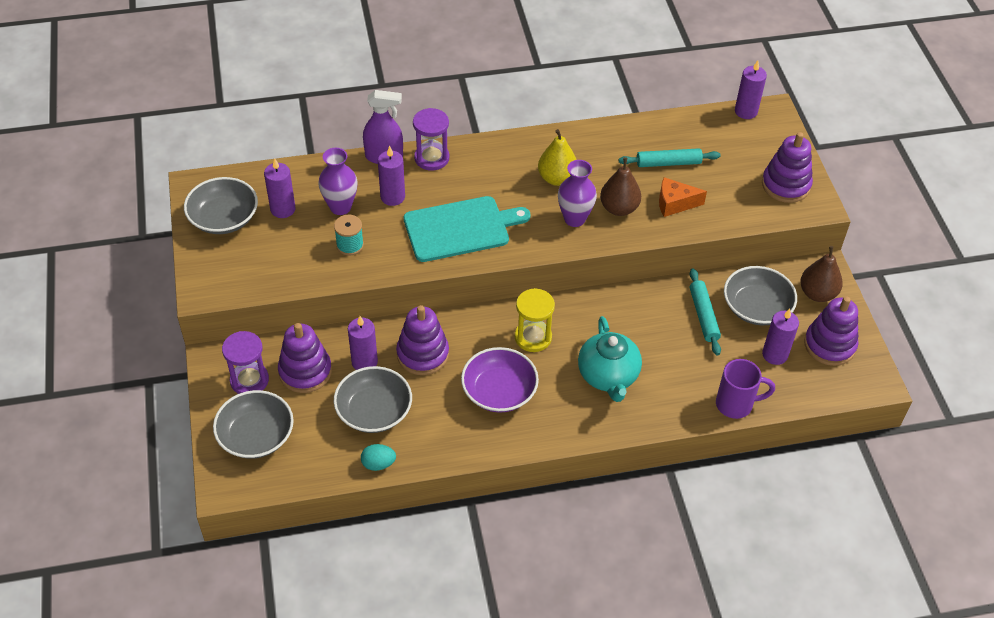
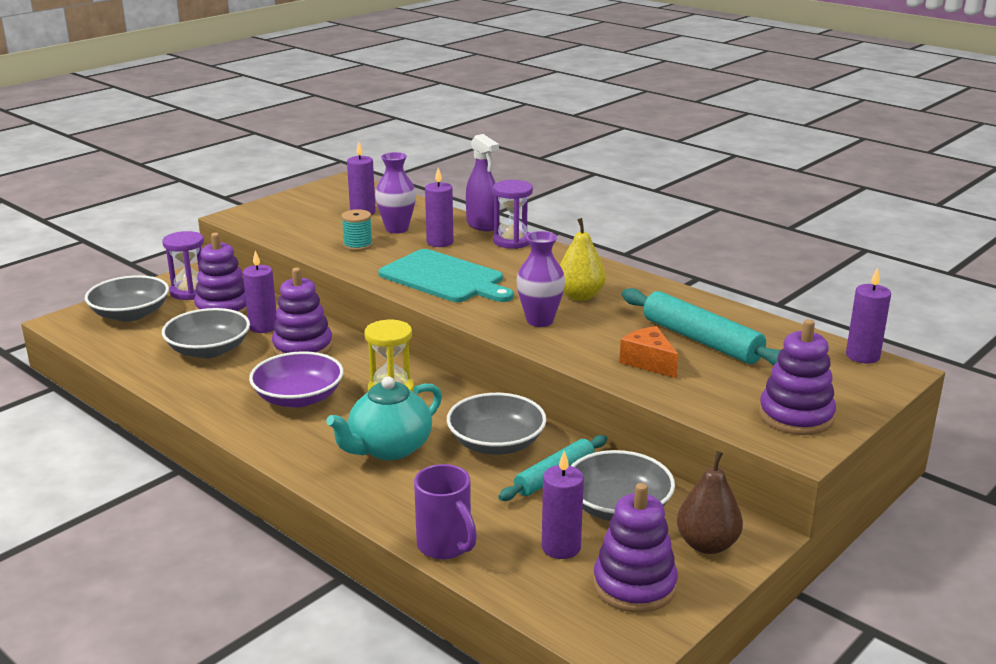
camera: 55 degrees right, 25 degrees down
grey bowl [184,177,258,234] -> grey bowl moved to [447,393,547,455]
turquoise egg [361,444,396,471] -> none
brown pear [600,157,641,216] -> none
turquoise rolling pin [619,148,720,167] -> turquoise rolling pin [622,288,781,366], size x1.54

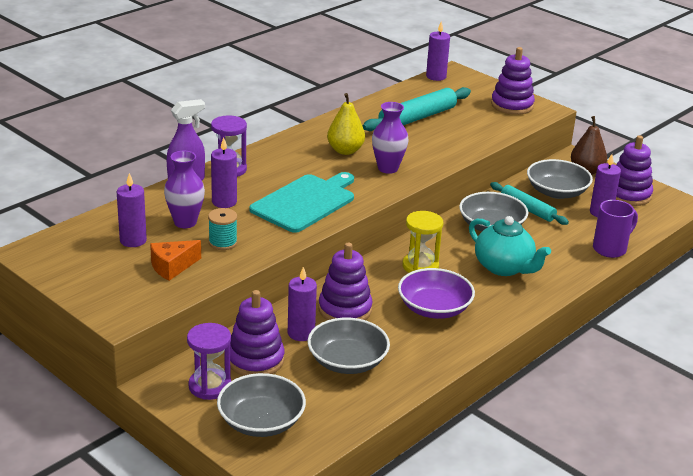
camera: 90 degrees left, 5 degrees up
orange cheese [619,326,679,378] -> orange cheese moved to [150,240,201,281]

